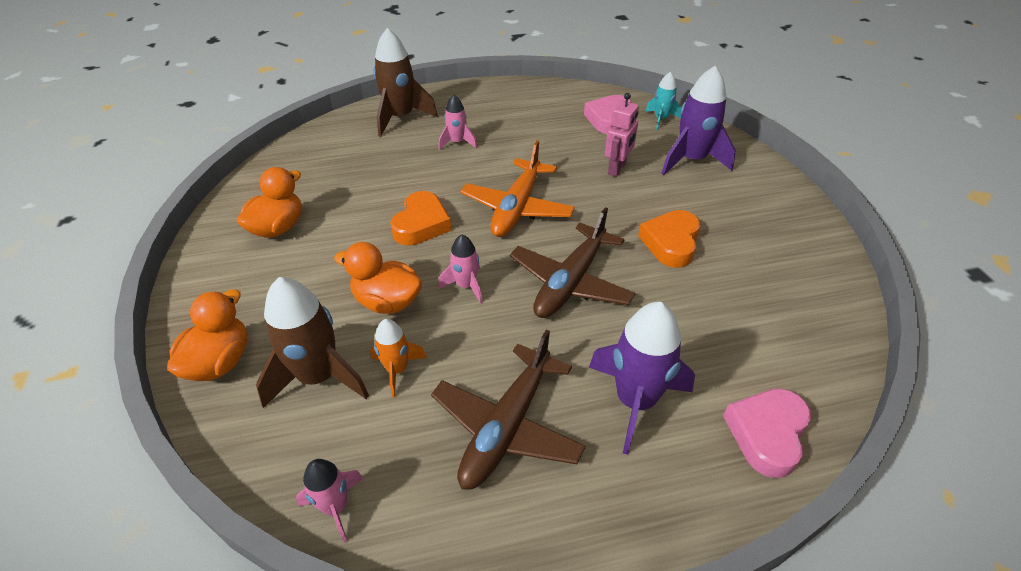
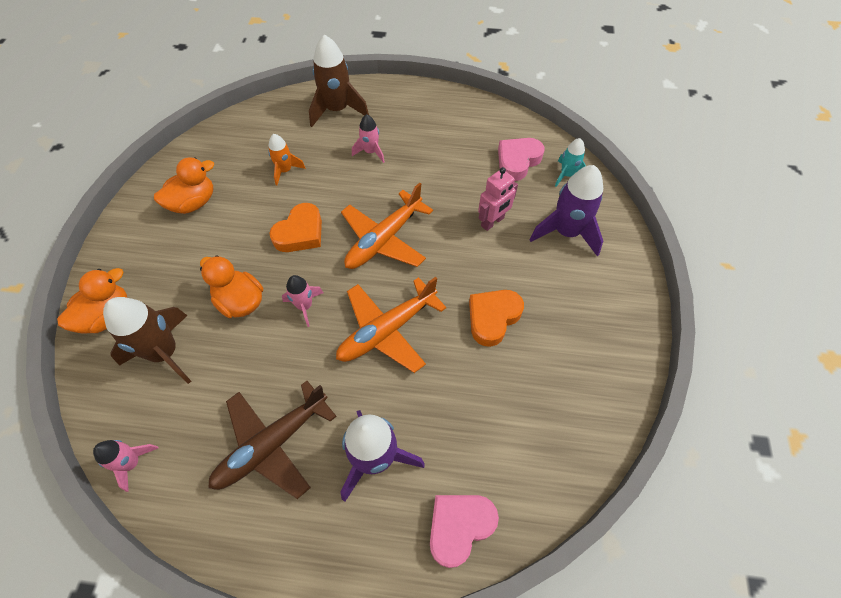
camera: 20 degrees right, 15 degrees up
orange rocket [370,319,427,397] -> orange rocket moved to [268,134,306,185]
brown plane [510,207,636,318] -> orange plane [336,277,447,373]

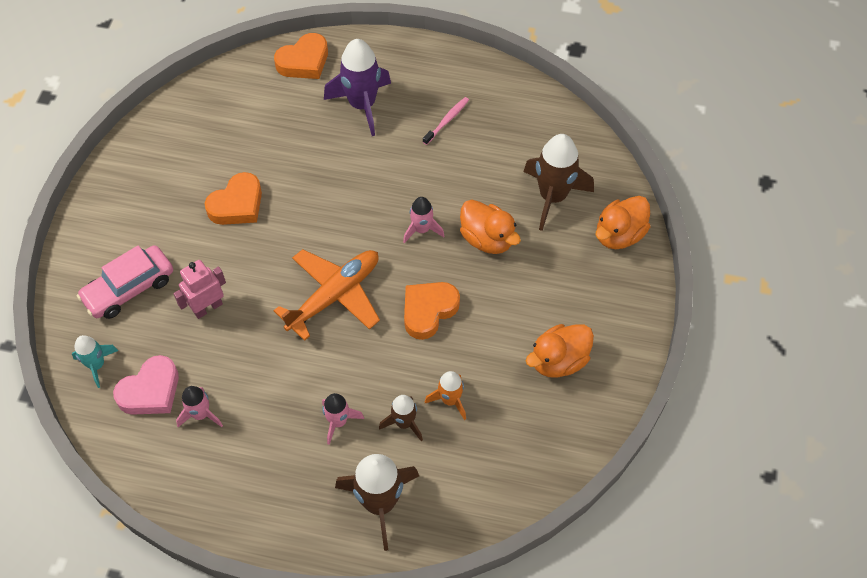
camera: 175 degrees left, 0 degrees up
pink rocket [93,440,159,492] -> pink rocket moved to [176,386,223,427]
brown plane [208,381,337,499] -> pink toothbrush [423,97,469,145]
orange plane [336,277,447,373] -> none
pink heart [430,495,499,568] -> orange heart [274,33,328,79]
purple rocket [529,165,603,256] -> pink car [77,245,173,319]
none -> brown rocket [379,395,423,441]

